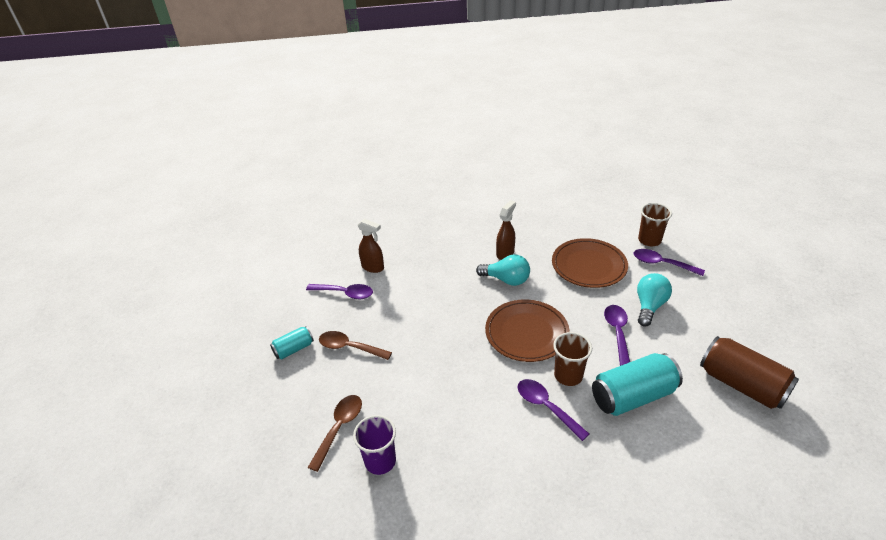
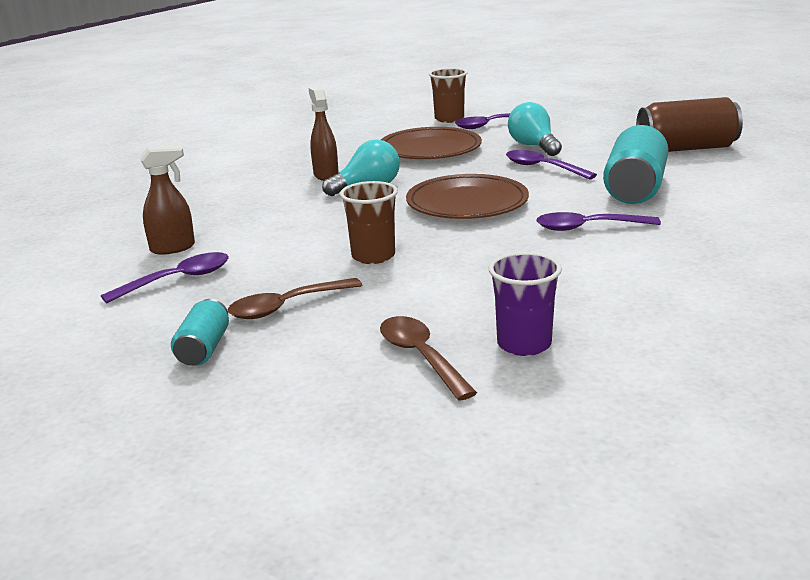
camera: 50 degrees left, 15 degrees down
brown cup [553,332,592,386] -> brown cup moved to [340,181,398,264]

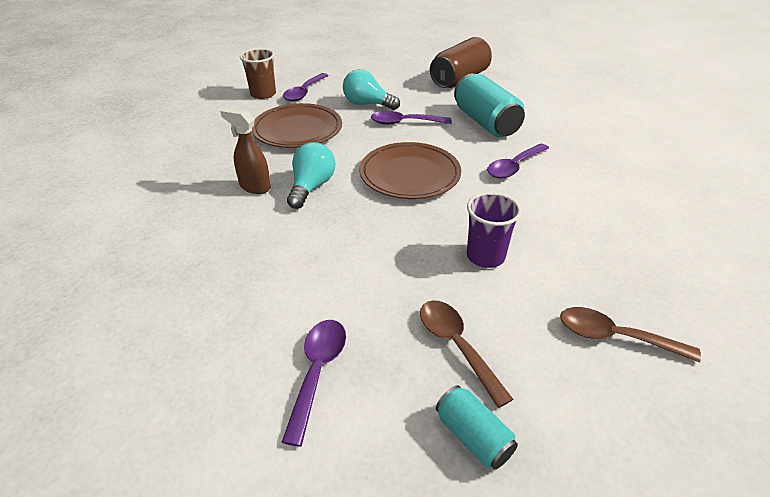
camera: 45 degrees left, 15 degrees up
brown spray bottle [139,145,195,255] -> none
brown spoon [228,278,363,319] -> brown spoon turned 135 degrees clockwise [420,300,513,408]
brown cup [340,181,398,264] -> none
purple cup [489,252,562,356] -> purple cup moved to [467,192,521,268]

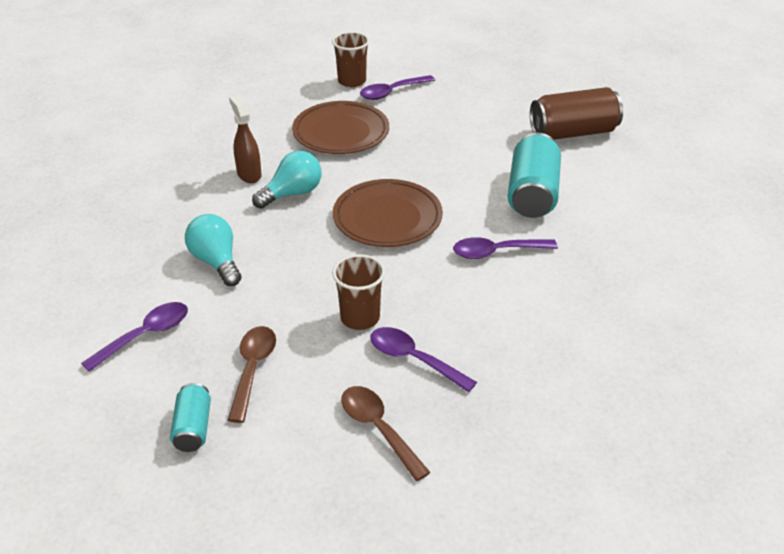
camera: 35 degrees right, 0 degrees up
turquoise light bulb [343,69,400,110] -> turquoise light bulb moved to [185,214,242,286]
purple spoon [371,111,452,125] -> purple spoon moved to [370,327,477,392]
purple cup [467,192,521,268] -> brown cup [332,254,385,330]

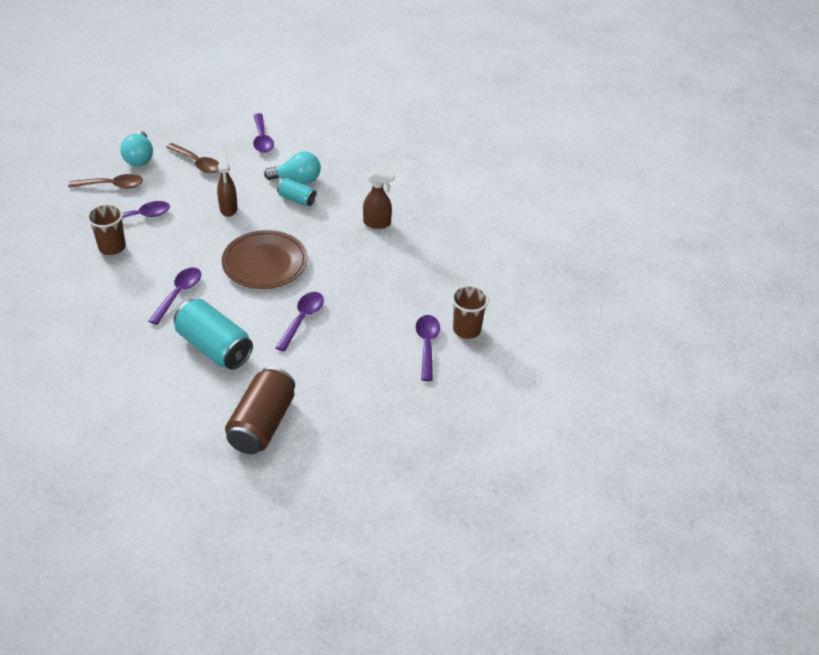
camera: 120 degrees right, 5 degrees up
turquoise can [170,383,211,452] -> turquoise can moved to [277,178,317,206]
turquoise light bulb [252,151,322,209] -> turquoise light bulb moved to [120,131,153,166]
brown plate [292,101,389,154] -> none
brown cup [332,254,385,330] -> brown cup moved to [87,204,126,255]
none -> brown spray bottle [217,154,238,217]
none -> purple spoon [275,292,324,352]

